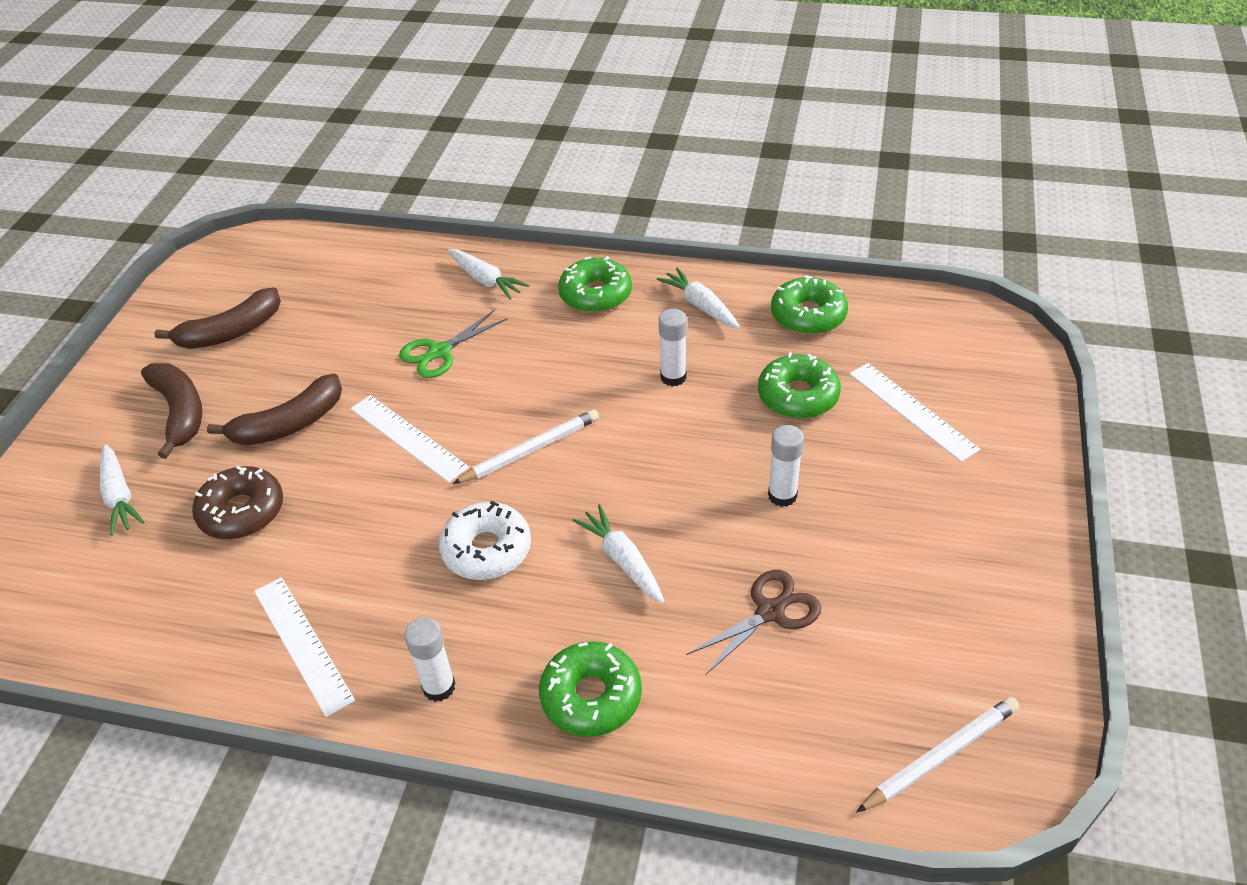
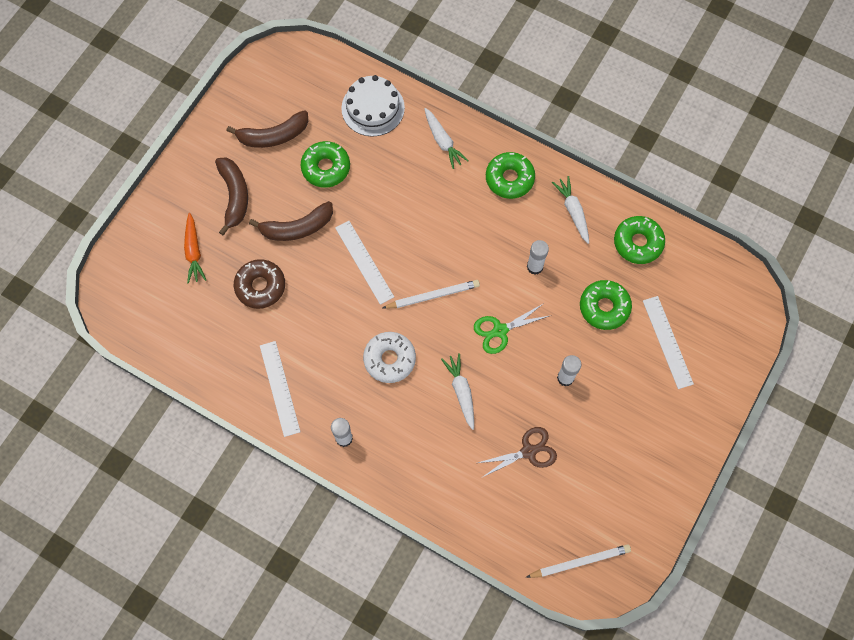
camera: 15 degrees right, 25 degrees up
white carrot [100,444,144,536] -> orange carrot [184,213,206,284]
green scissors [399,309,508,378] -> green scissors moved to [474,303,551,354]
green donut [539,641,642,737] -> green donut moved to [301,141,350,188]
none -> white cake [341,75,405,137]

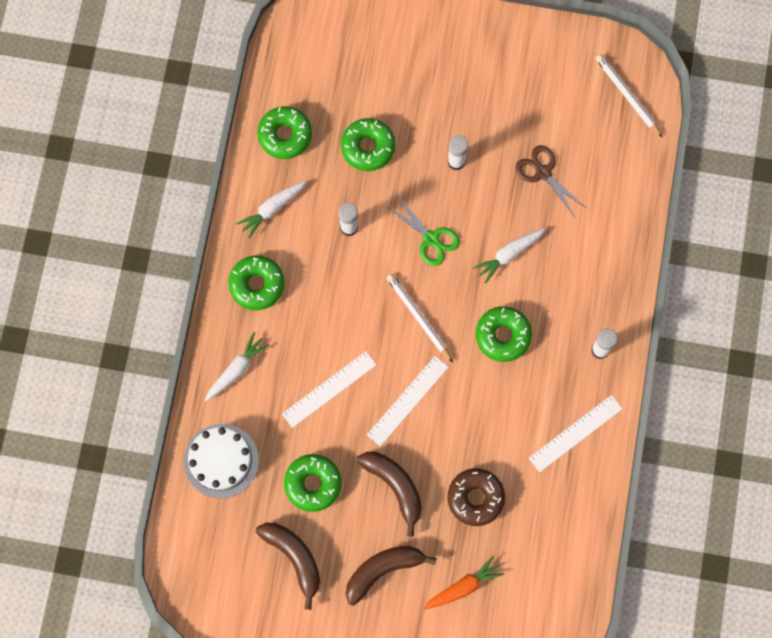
camera: 110 degrees left, 5 degrees up
white donut [363,332,416,383] -> green donut [476,306,532,362]
white ruler [643,296,694,389] -> white ruler moved to [282,351,377,428]

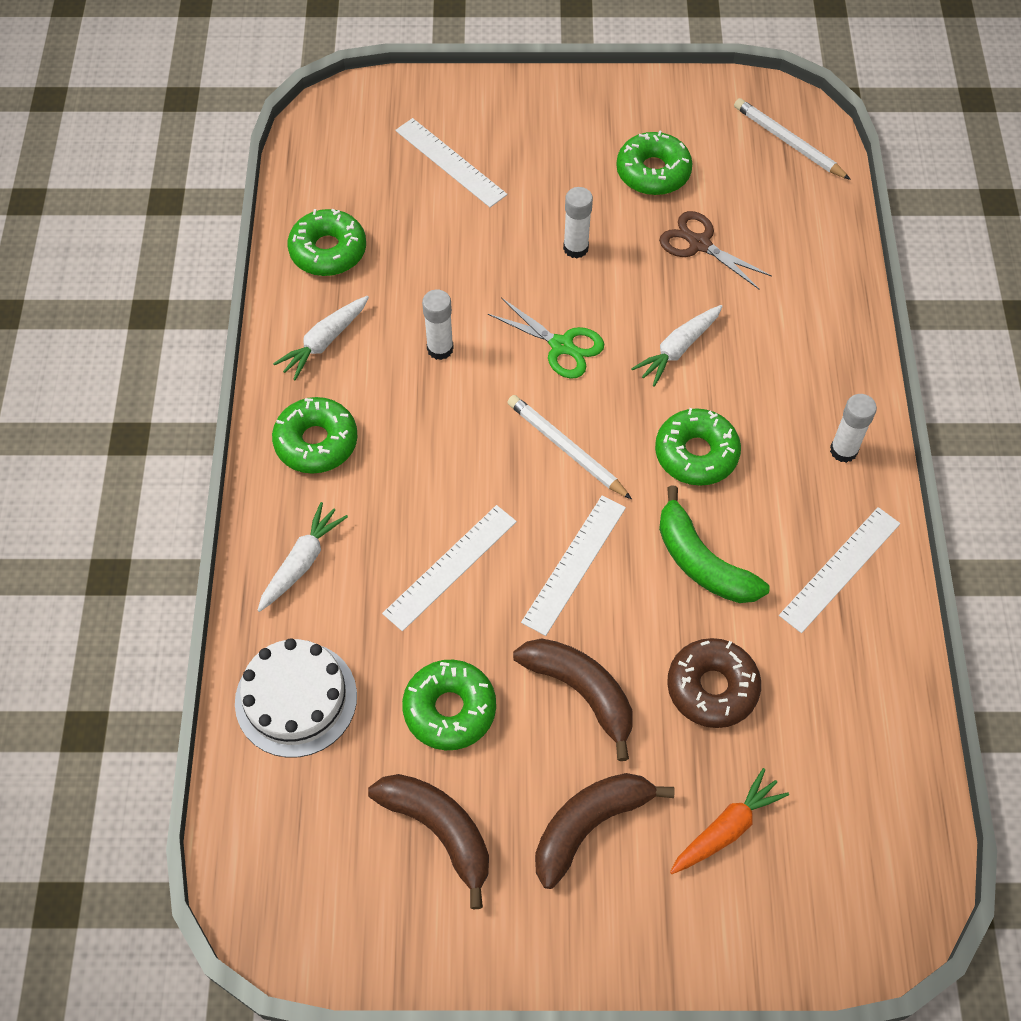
camera: 10 degrees left, 15 degrees down
green donut [341,118,396,171] -> green donut moved to [616,130,693,195]
none -> white ruler [395,118,507,208]
none -> green banana [659,486,770,603]

